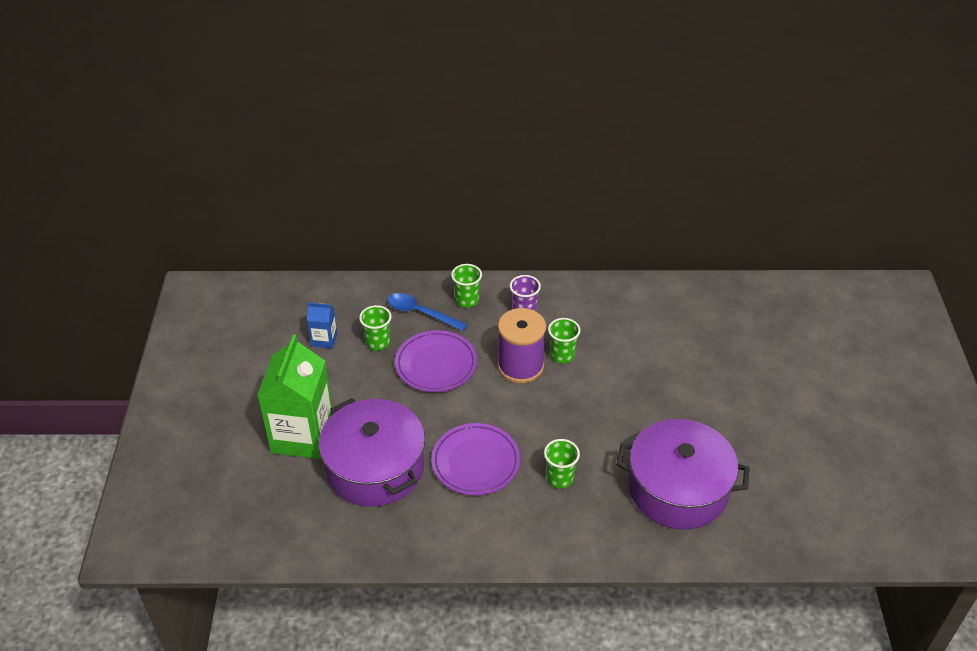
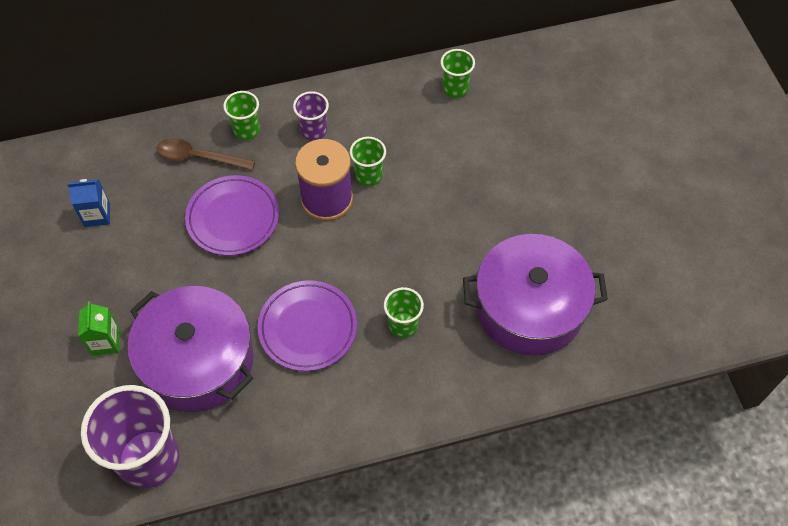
camera: 15 degrees left, 15 degrees up
green carton [257,334,332,459] -> green carton [78,301,120,355], size x0.46
green cup [359,305,392,351] -> green cup moved to [441,49,475,98]
blue spoon [387,293,468,331] -> brown spoon [156,138,255,170]
none -> purple cup [81,385,179,488]

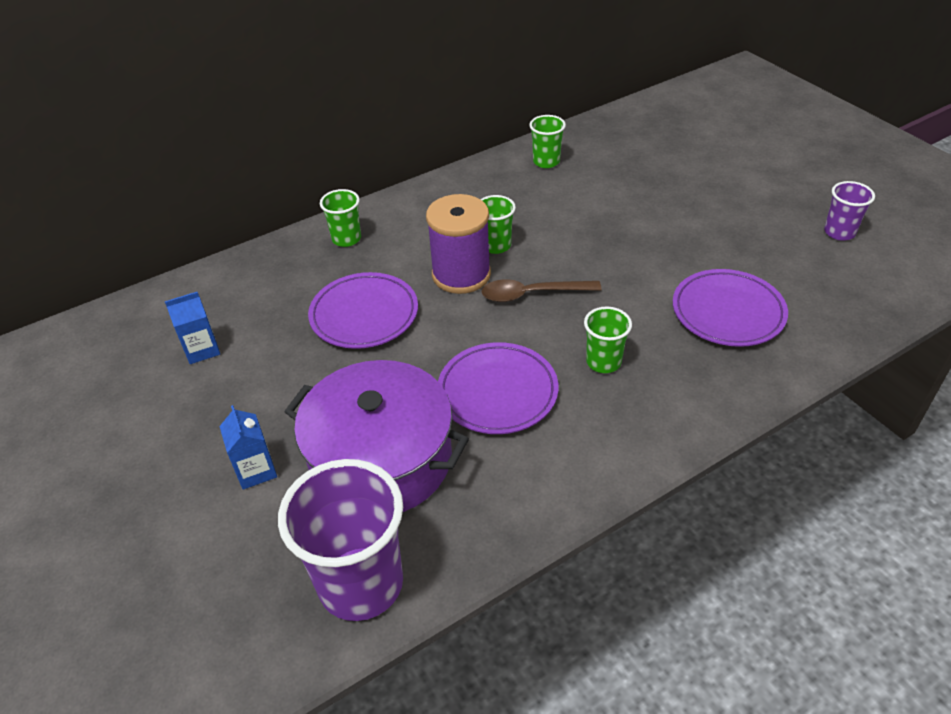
camera: 15 degrees left, 15 degrees down
green carton [78,301,120,355] -> blue carton [219,405,277,490]
brown spoon [156,138,255,170] -> brown spoon moved to [481,279,602,302]
purple cup [293,91,329,141] -> purple cup moved to [824,181,875,241]
purple pot [463,234,608,356] -> purple plate [673,269,788,347]

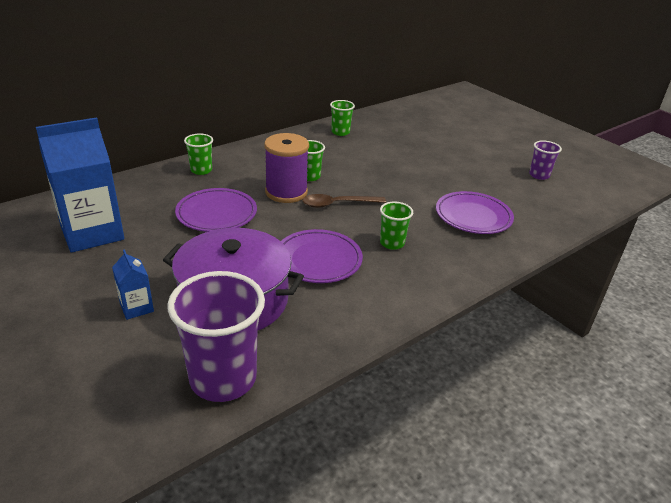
camera: 10 degrees left, 10 degrees down
blue carton [165,292,220,364] -> blue carton [36,117,124,253], size x2.19

